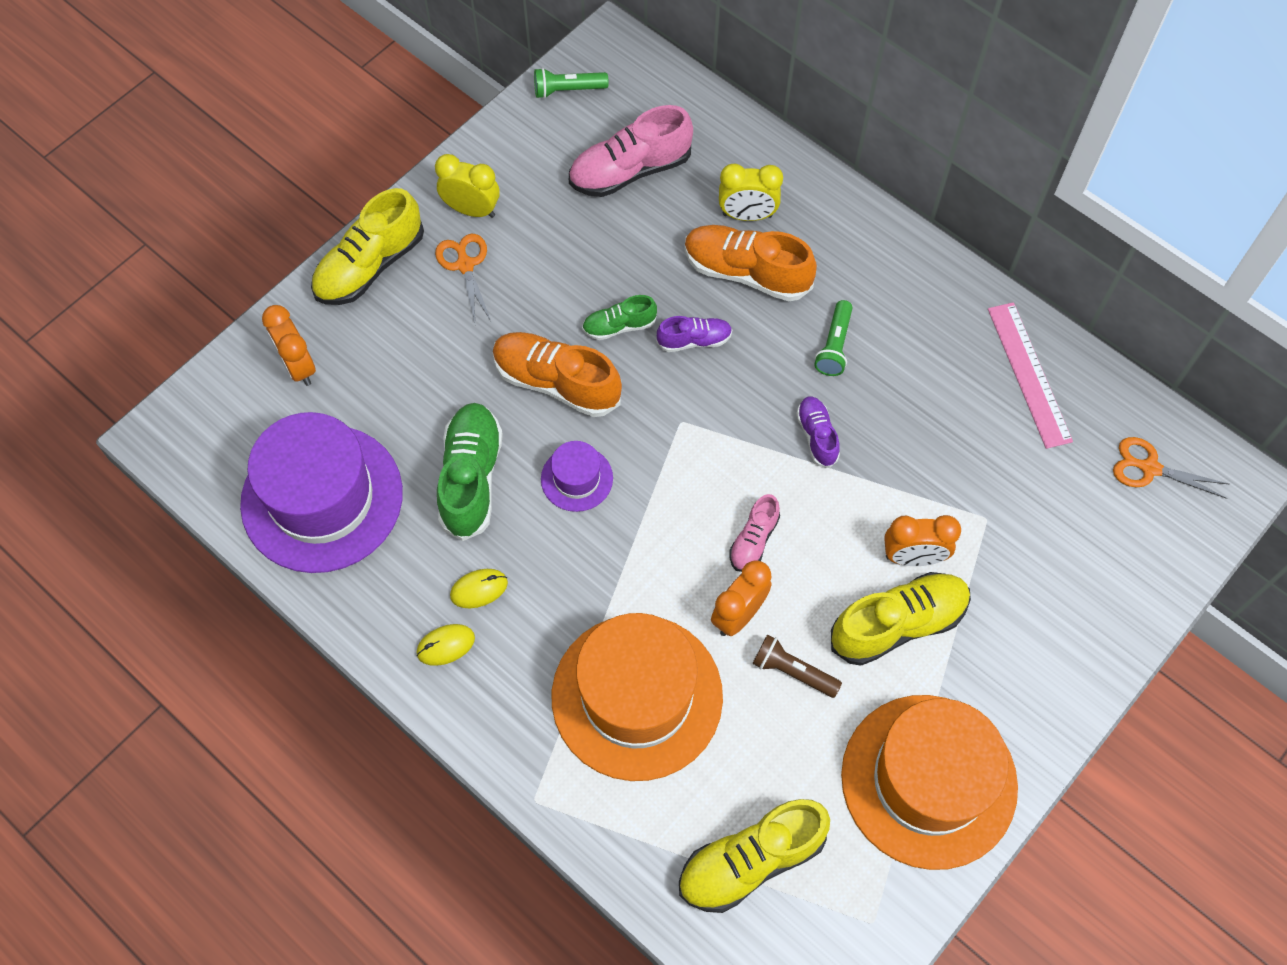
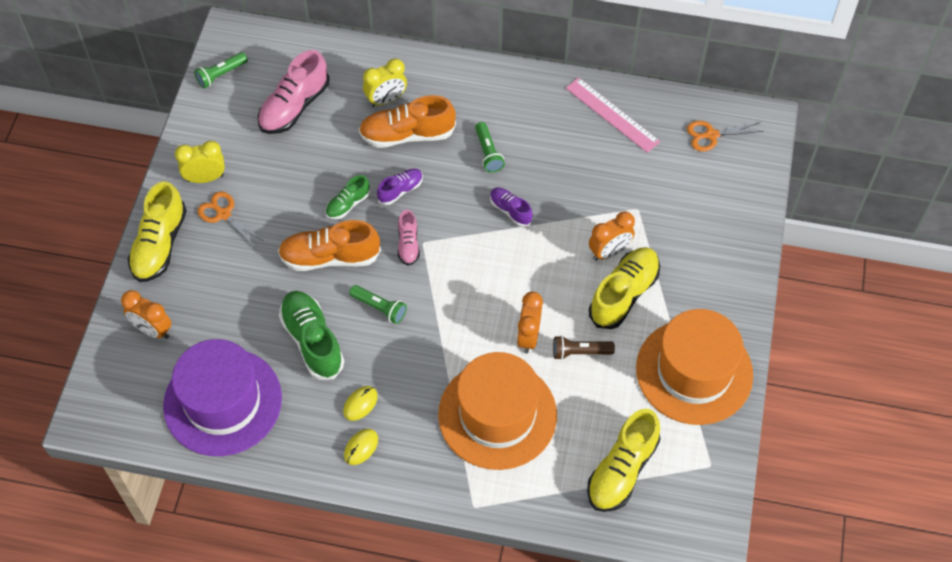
camera: 30 degrees left, 5 degrees down
purple hat [541,441,613,512] -> green flashlight [349,285,407,324]
pink shoe [730,494,780,572] -> pink shoe moved to [398,210,420,266]

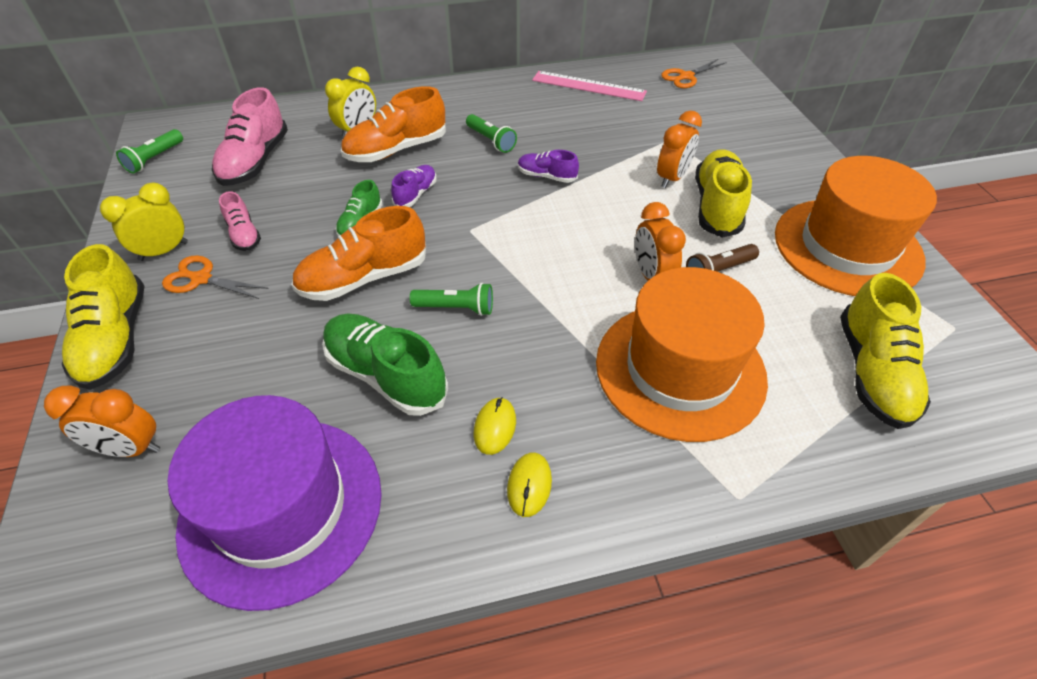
camera: 25 degrees left, 10 degrees down
pink shoe [398,210,420,266] -> pink shoe moved to [219,191,261,251]

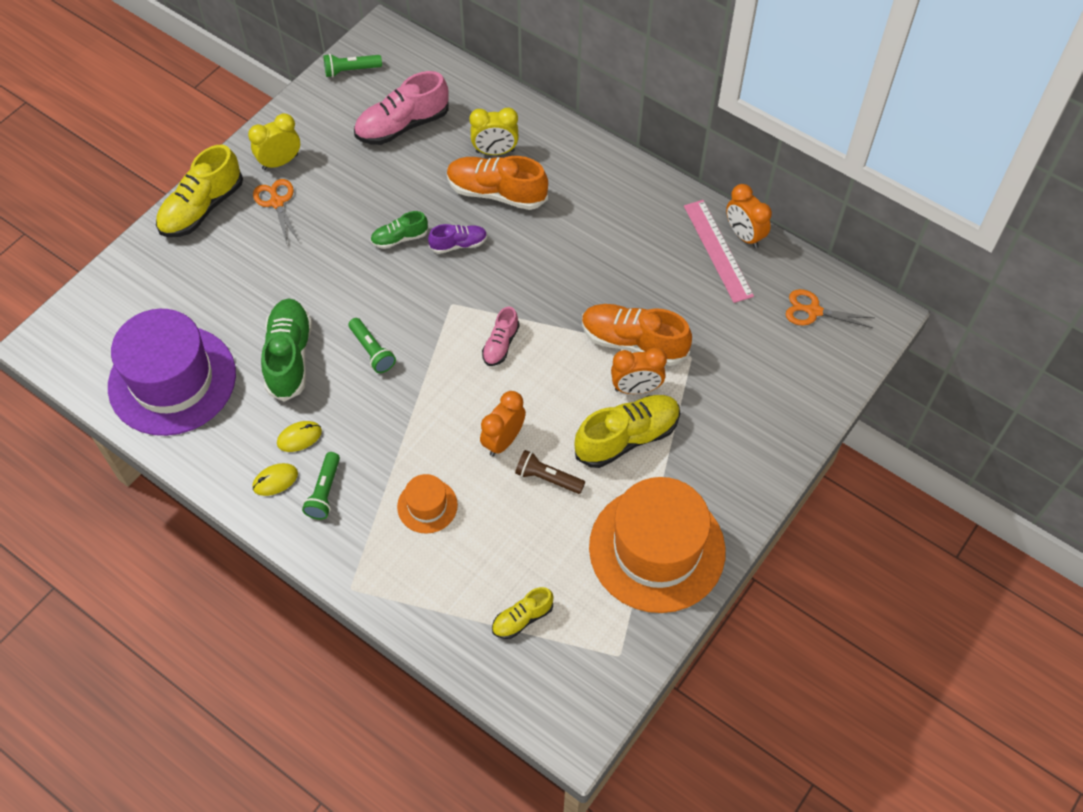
camera: 50 degrees right, 10 degrees up
orange clock [44,386,160,457] -> orange clock moved to [726,184,772,248]
yellow clock [100,183,188,261] -> yellow clock turned 45 degrees counterclockwise [248,113,300,170]
pink shoe [219,191,261,251] -> pink shoe moved to [482,306,519,366]
orange shoe [291,206,426,301] -> orange shoe moved to [582,304,692,366]
green flashlight [466,114,517,153] -> green flashlight moved to [302,452,340,520]
purple shoe [518,150,579,183] -> none
orange hat [596,267,768,442] -> orange hat [397,474,458,534], size x0.45
yellow shoe [840,273,931,429] -> yellow shoe [492,587,553,639], size x0.55

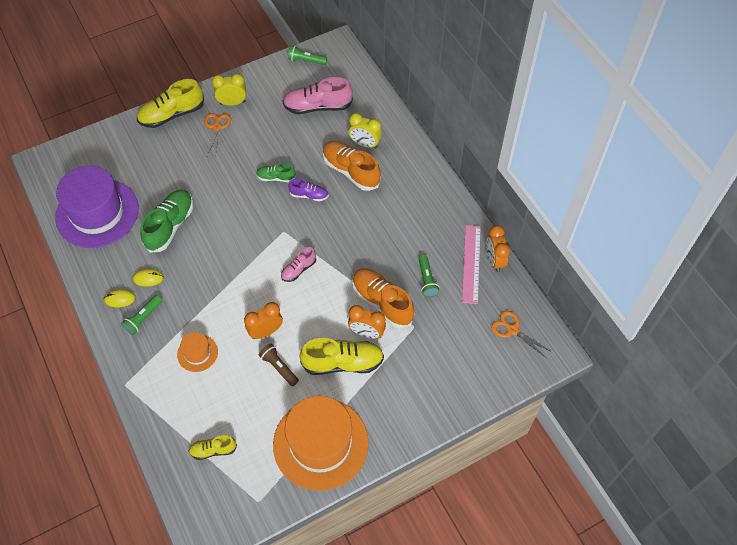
camera: 25 degrees right, 0 degrees up
green flashlight [348,318,396,373] -> green flashlight moved to [418,255,440,298]

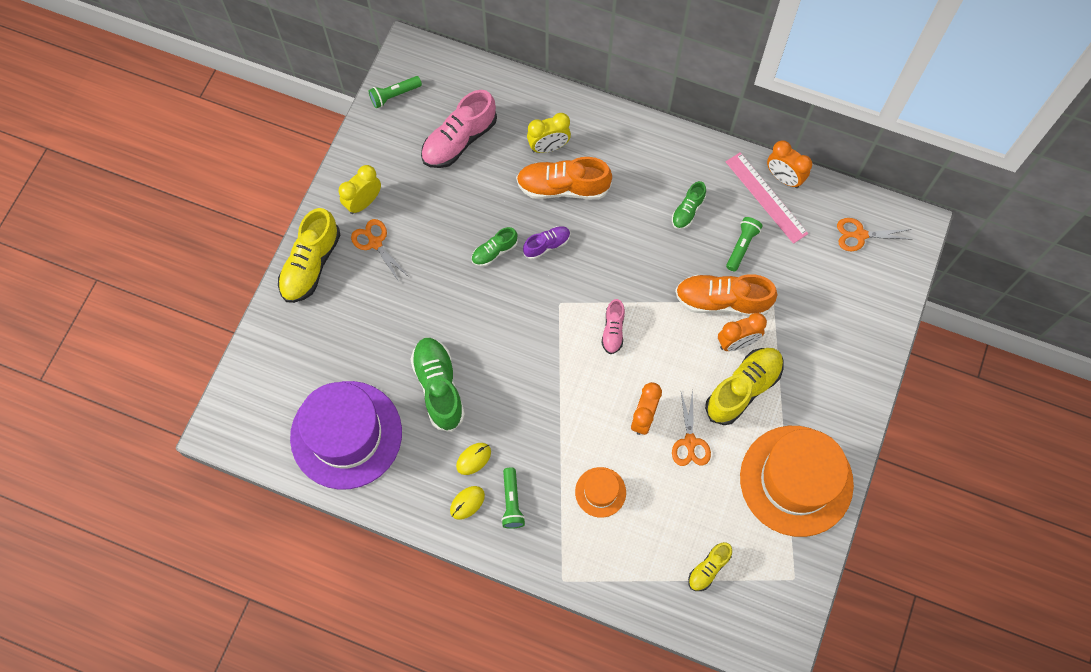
camera: 40 degrees left, 10 degrees up
brown flashlight [259,344,299,386] -> orange scissors [672,390,711,466]
green flashlight [418,255,440,298] -> green flashlight turned 105 degrees counterclockwise [726,217,763,272]
none -> green shoe [672,181,706,230]

